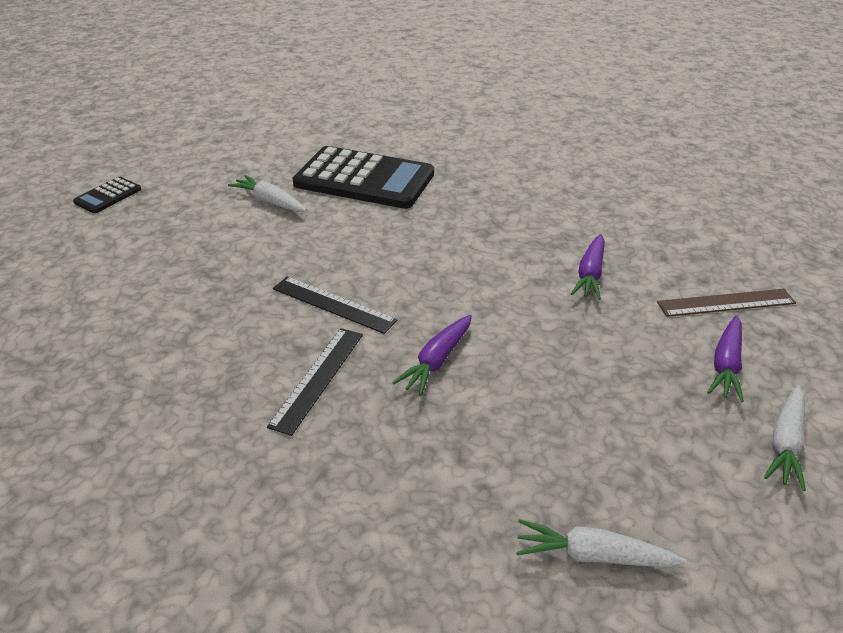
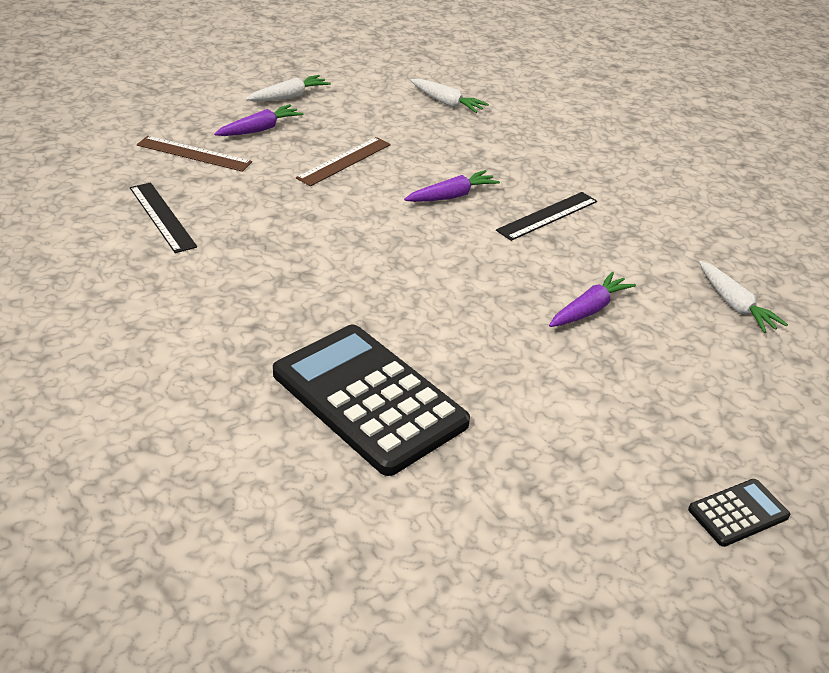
camera: 155 degrees left, 0 degrees up
white carrot [228,175,307,212] -> white carrot moved to [699,261,788,333]
black ruler [273,276,398,334] -> black ruler moved to [130,182,197,253]
purple carrot [571,234,605,300] -> purple carrot moved to [549,271,636,327]
none -> brown ruler [296,137,391,186]

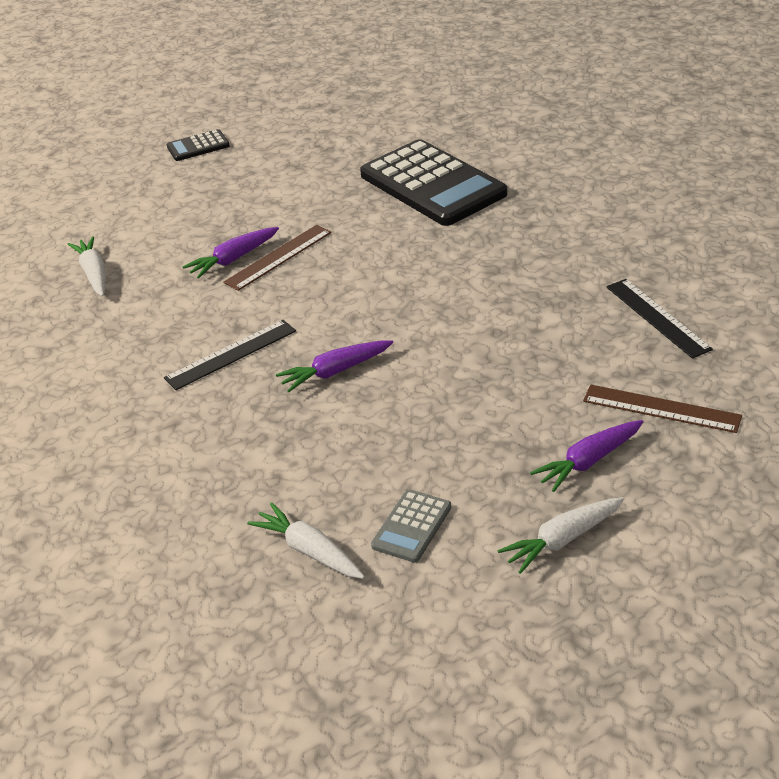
camera: 170 degrees left, 0 degrees up
brown ruler [296,137,391,186] -> brown ruler moved to [223,225,332,291]
none -> grey calculator [371,490,452,563]

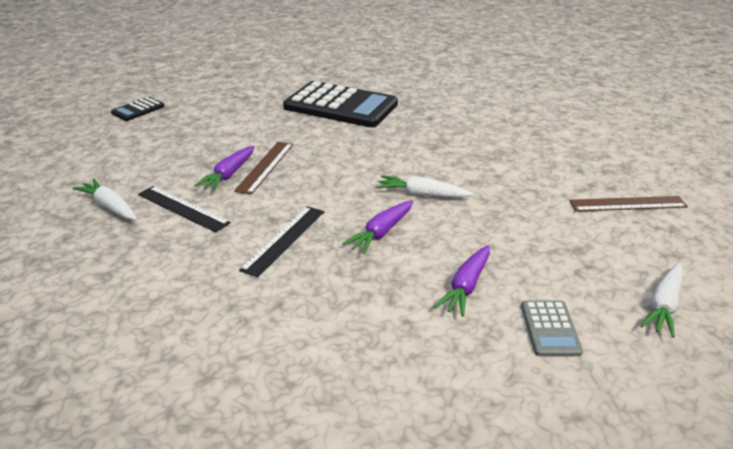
camera: 30 degrees left, 5 degrees down
white carrot [247,502,365,579] -> white carrot moved to [376,175,473,198]
purple carrot [530,420,643,492] -> purple carrot moved to [434,245,490,317]
black ruler [606,279,713,359] -> black ruler moved to [138,186,231,233]

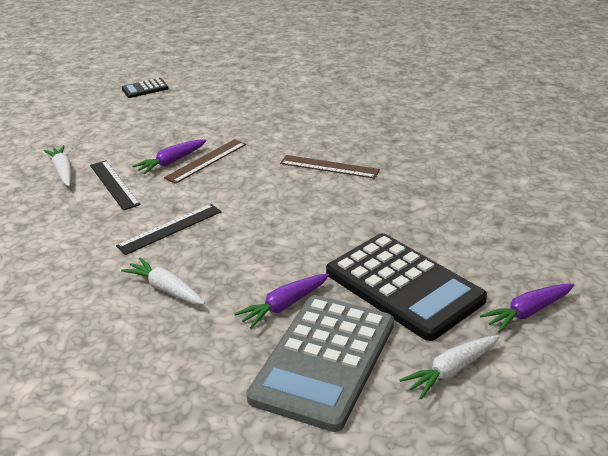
camera: 25 degrees right, 0 degrees up
black calculator [283,81,398,127] -> black calculator moved to [326,233,487,341]
purple carrot [342,200,413,254] -> purple carrot moved to [480,284,574,333]
white carrot [376,175,473,198] -> white carrot moved to [121,258,205,304]
grey calculator [521,301,583,356] -> grey calculator [246,295,394,432], size x2.26
brown ruler [569,196,688,211] -> brown ruler moved to [280,155,380,179]

